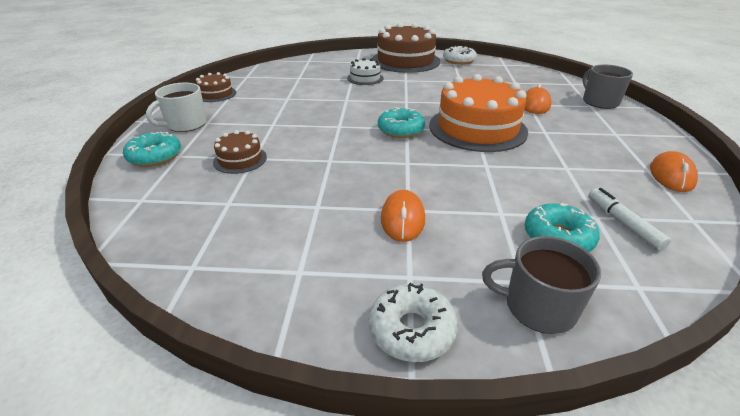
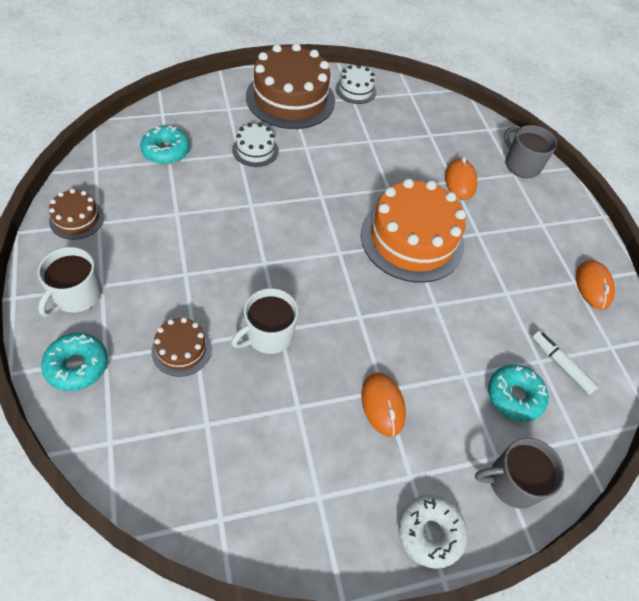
camera: 25 degrees left, 20 degrees up
turquoise donut [378,107,425,138] -> turquoise donut moved to [140,126,190,164]
white donut [443,45,477,65] -> white cake [335,65,377,104]
none -> white mug [231,288,298,354]

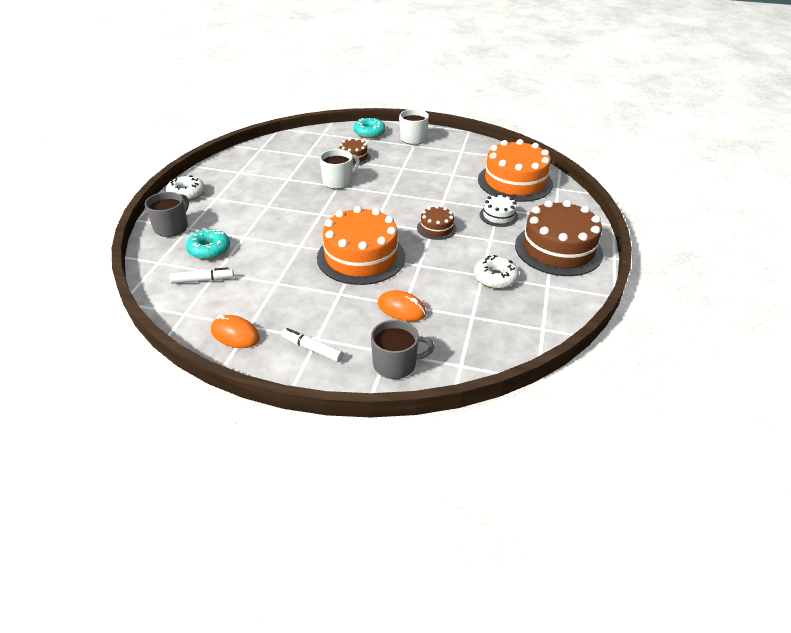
camera: 125 degrees right, 15 degrees down
brown cake [49,189,104,240] -> brown cake moved to [417,205,457,240]
turquoise donut [140,126,190,164] -> orange cake [478,139,553,202]
white mug [231,288,298,354] -> white mug turned 60 degrees clockwise [320,149,360,189]
white cake [335,65,377,104] -> none
orange mouse [362,372,406,437] -> none
none -> white marker [281,328,343,362]
none -> white donut [474,255,519,289]

